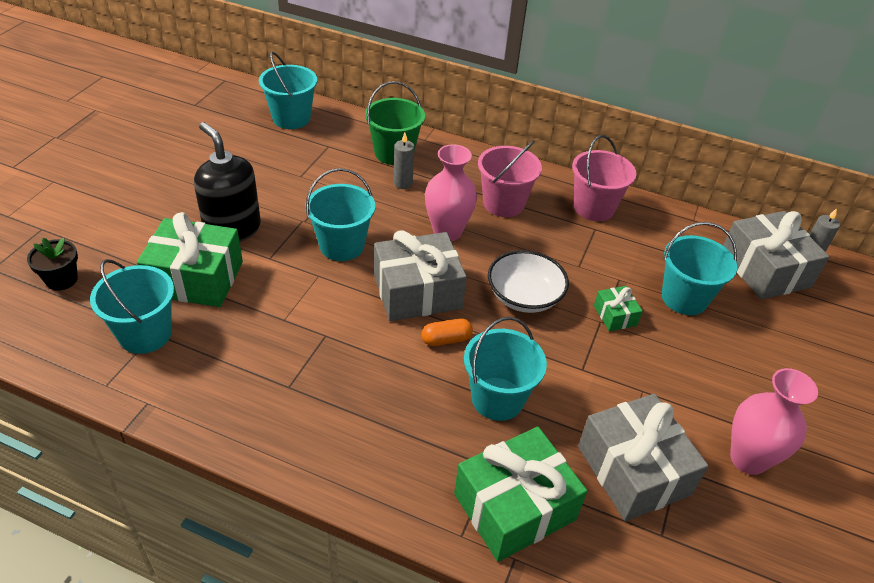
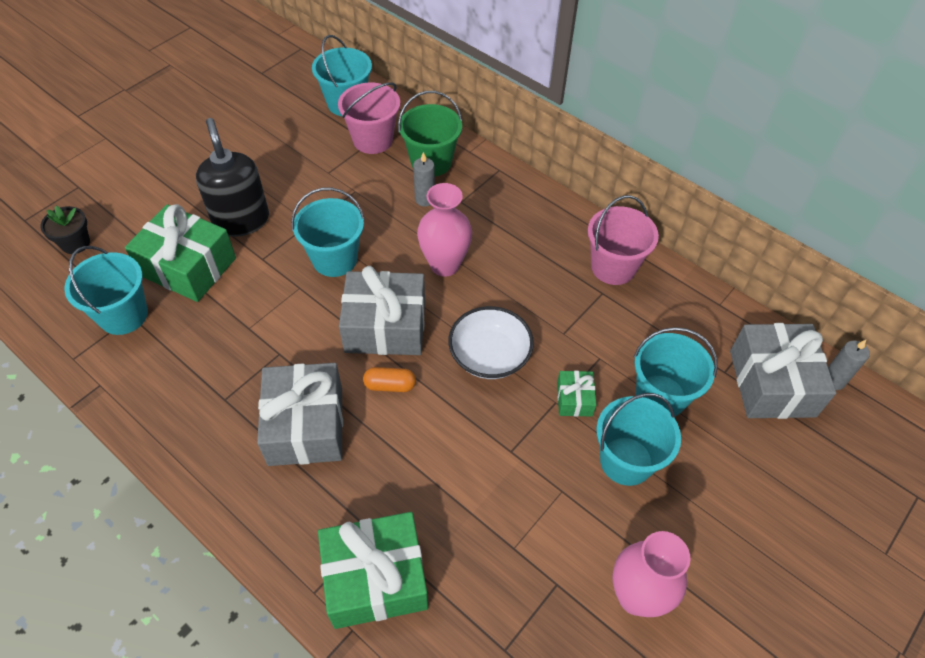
camera: 20 degrees right, 10 degrees up
turquoise bucket [464,317,547,421] -> turquoise bucket moved to [596,393,681,486]
pink bucket [478,140,542,217] -> pink bucket moved to [338,82,400,154]
grey gift [578,394,708,521] -> grey gift moved to [257,363,343,466]

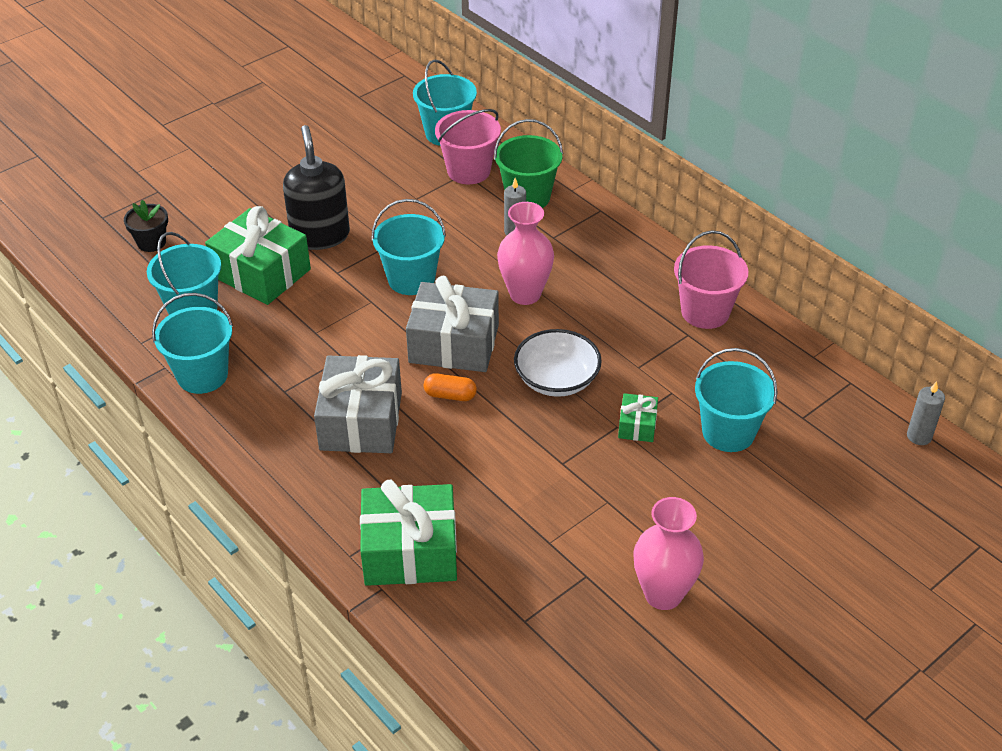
camera: 10 degrees right, 10 degrees down
turquoise bucket [596,393,681,486] -> turquoise bucket moved to [152,293,233,394]
grey gift [730,323,836,419] -> none

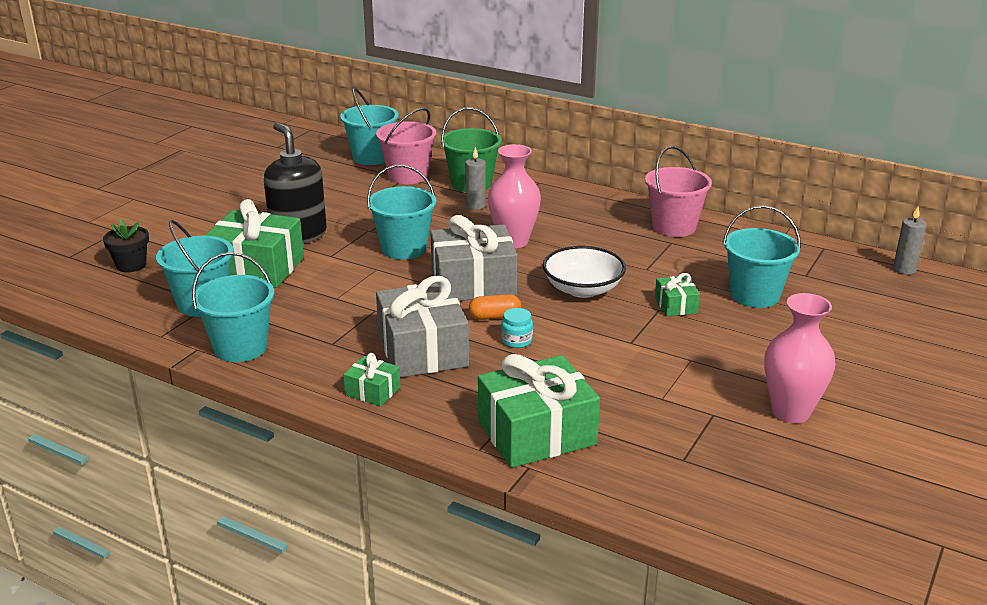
camera: 20 degrees left, 15 degrees down
none -> green gift [343,353,401,407]
none -> turquoise jar [501,308,533,348]

